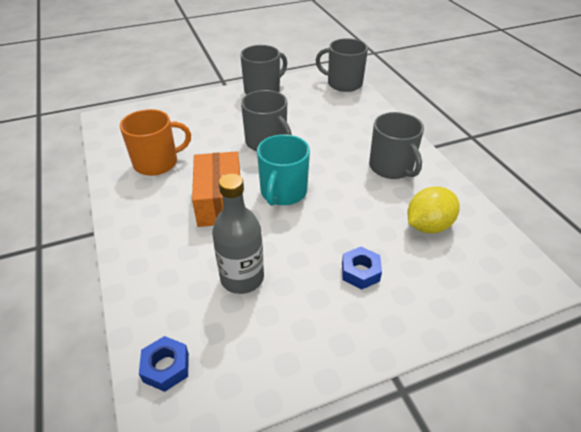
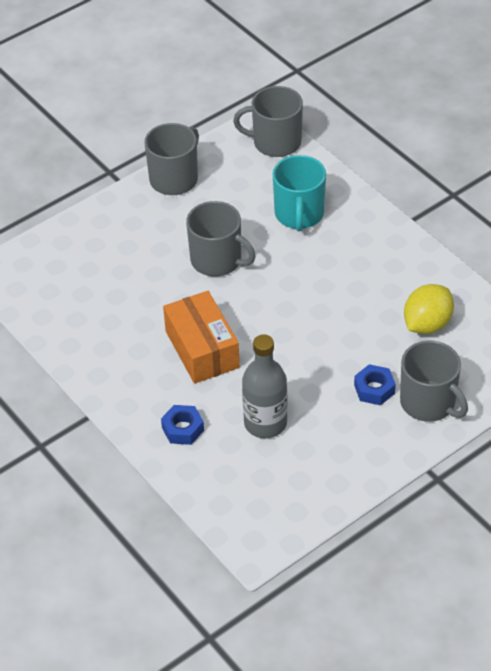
camera: 15 degrees left, 5 degrees up
orange mug [120,109,191,176] -> none
blue nut [139,336,189,392] -> blue nut moved to [161,405,204,445]
turquoise mug [257,134,310,206] -> turquoise mug moved to [273,155,326,231]
grey mug [369,112,424,179] -> grey mug moved to [400,341,468,422]

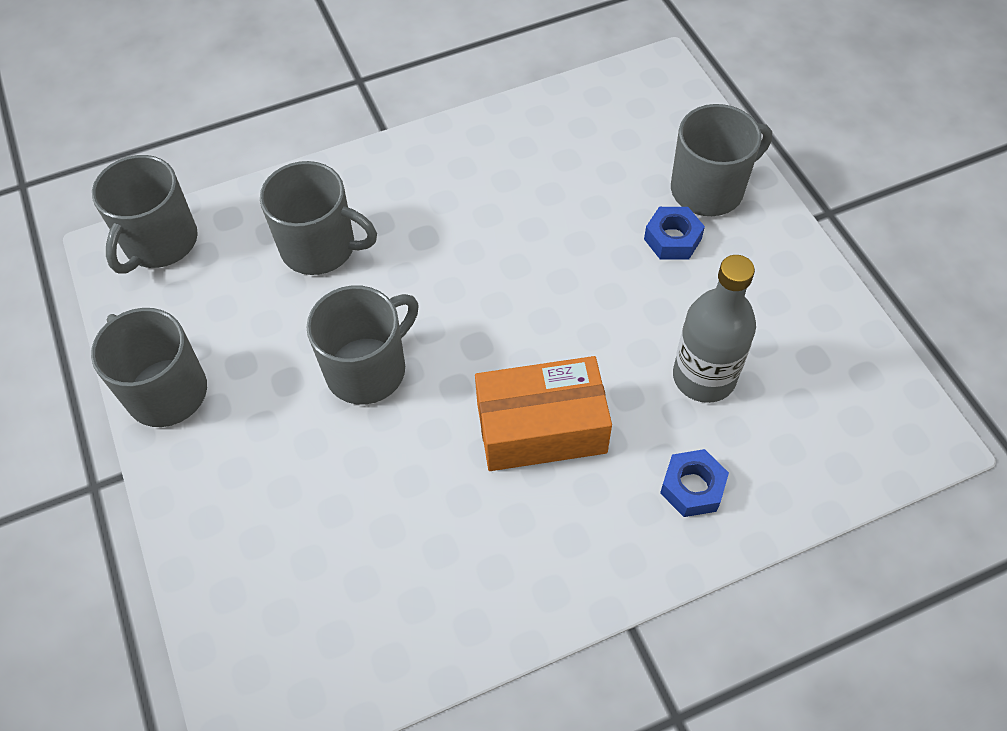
camera: 75 degrees left, 10 degrees up
turquoise mug [273,155,326,231] -> grey mug [260,161,377,275]
yellow lemon [404,284,454,334] -> none

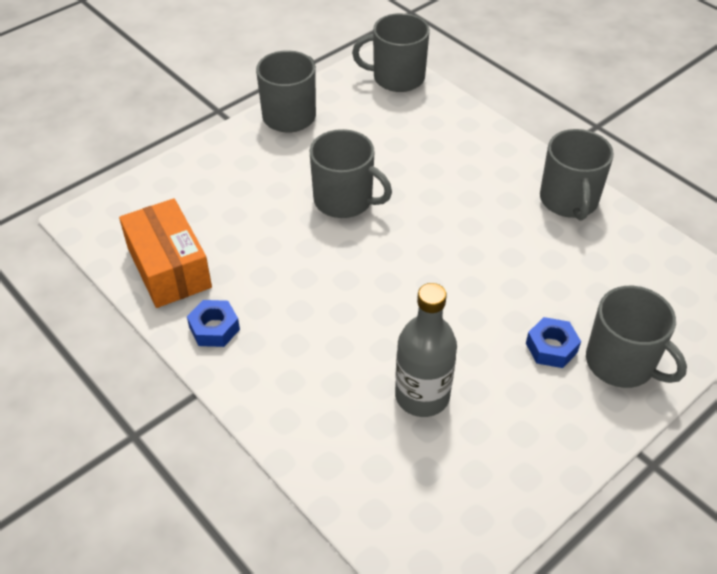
camera: 70 degrees right, 10 degrees down
grey mug [260,161,377,275] -> grey mug moved to [540,129,614,220]
orange box [475,356,612,471] -> orange box moved to [119,198,212,308]
blue nut [660,449,729,517] -> blue nut moved to [187,300,240,347]

